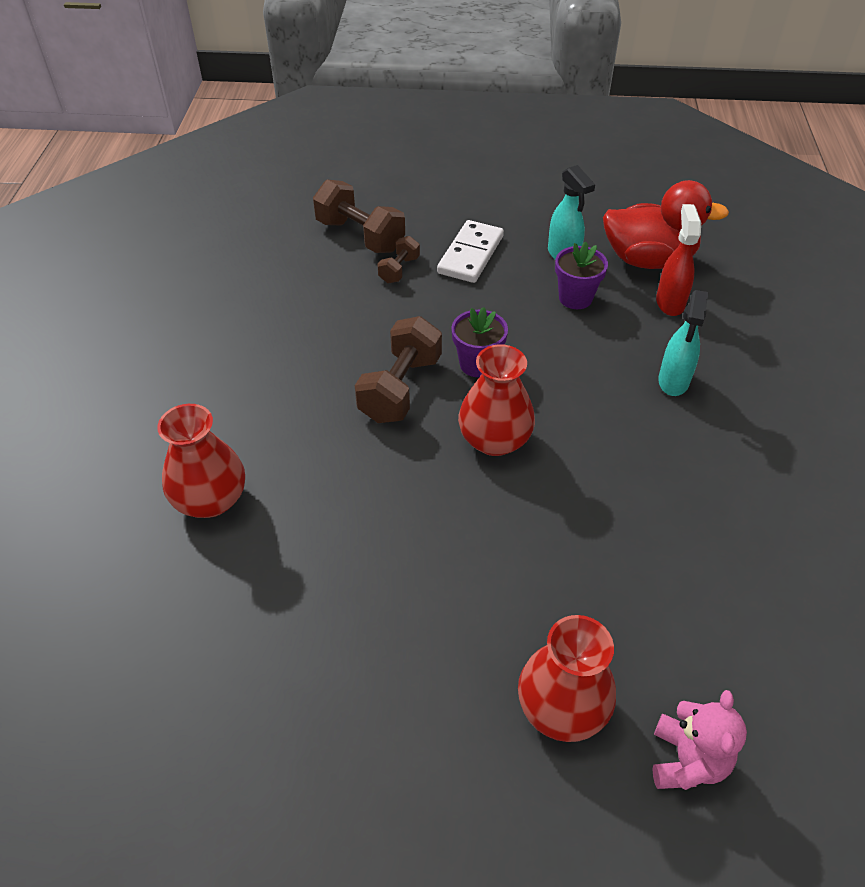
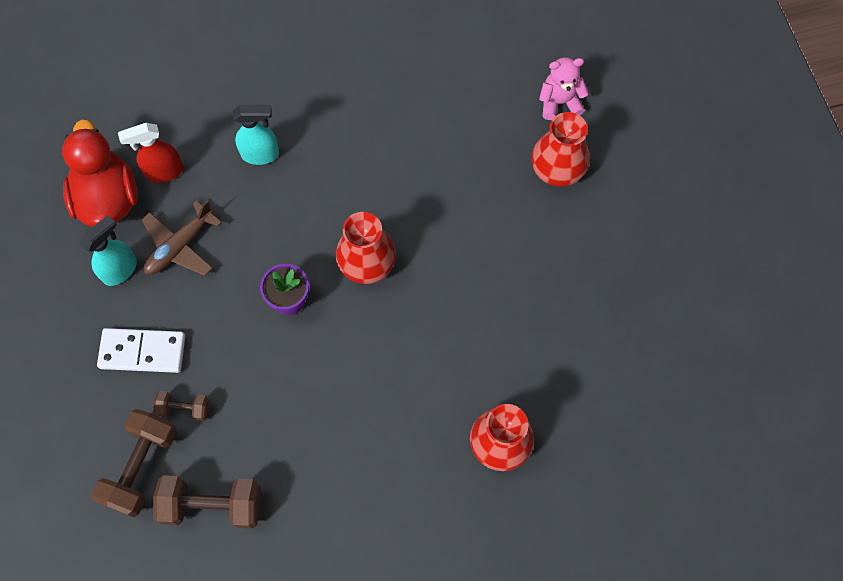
camera: 110 degrees left, 20 degrees up
brown dumbbell [355,316,442,423] -> brown dumbbell moved to [153,475,261,529]
purple flower pot [555,242,608,309] -> brown plane [142,200,222,276]

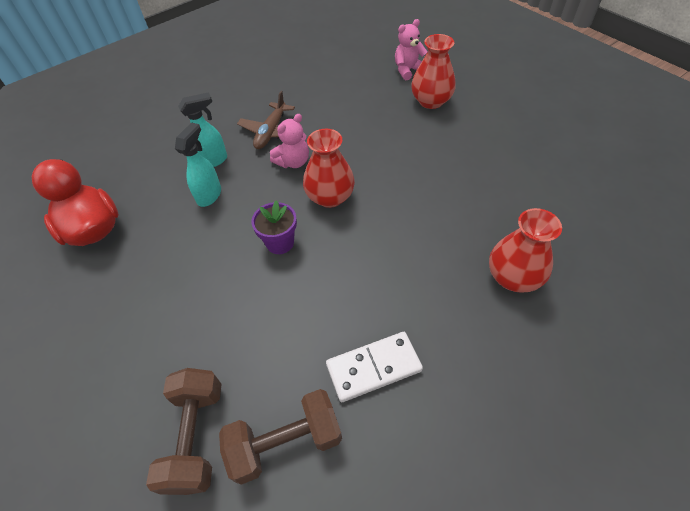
camera: 20 degrees left, 15 degrees down
turquoise spray bottle [80,215,137,286] -> turquoise spray bottle moved to [175,122,221,207]
white domino [97,328,185,373] -> white domino moved to [326,332,423,402]
red spray bottle [118,123,183,183] -> none
brown plane [142,200,222,276] -> brown plane moved to [237,91,295,149]
brown dumbbell [154,391,210,421] -> none
none -> pink teddy bear [270,114,309,168]

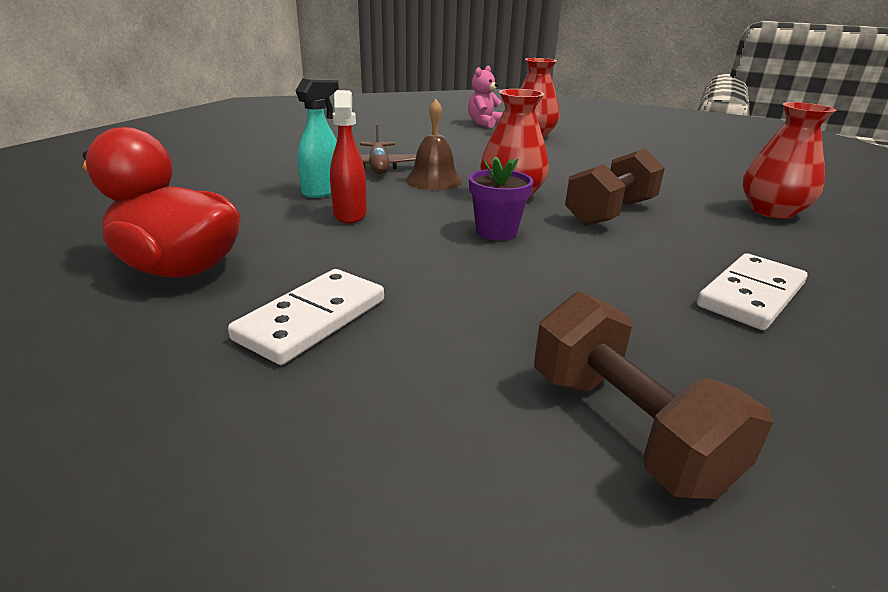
camera: 30 degrees left, 25 degrees down
turquoise spray bottle [175,122,221,207] -> red spray bottle [330,90,367,223]
brown dumbbell [219,389,342,485] -> brown dumbbell moved to [565,148,665,226]
pink teddy bear [270,114,309,168] -> brown bell [405,99,463,190]
none -> white domino [228,269,384,365]

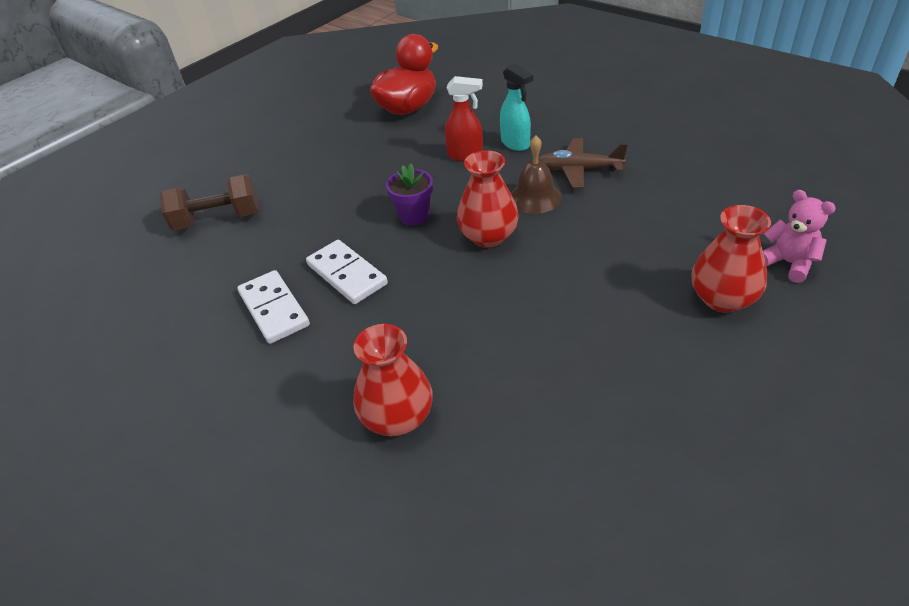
camera: 110 degrees right, 15 degrees up
white domino [228,269,384,365] -> white domino moved to [306,240,388,304]
brown dumbbell [565,148,665,226] -> none

